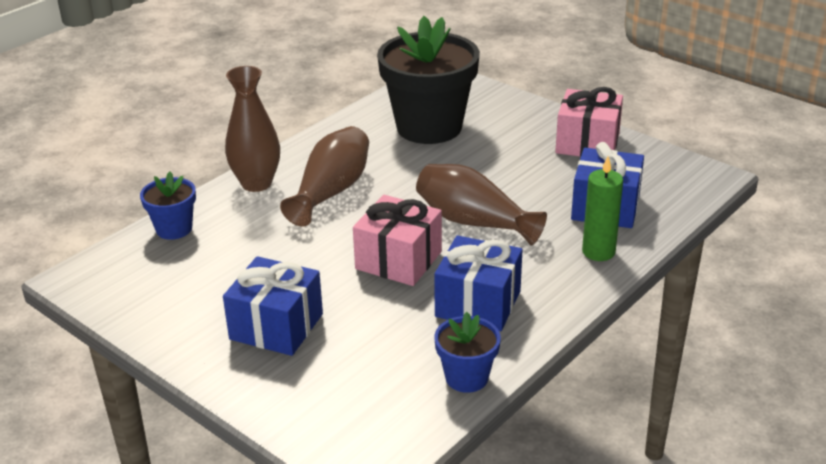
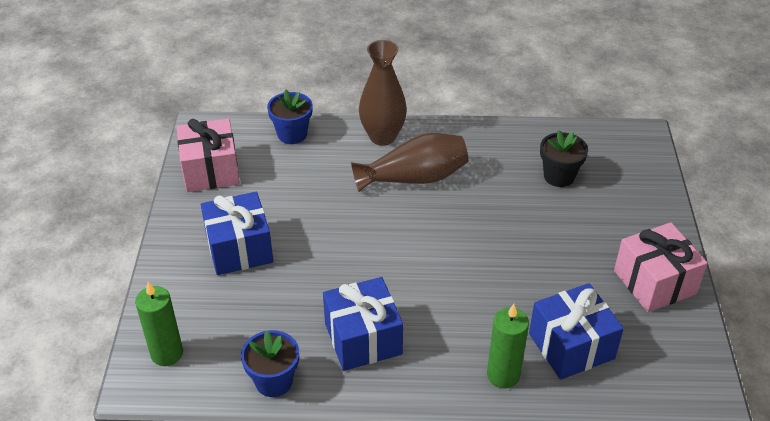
camera: 50 degrees right, 10 degrees up
pink gift [353,195,442,286] -> pink gift moved to [177,119,240,192]
black flower pot [377,16,480,144] -> black flower pot [540,130,588,187], size x0.48
brown vase [416,164,547,246] -> none
none -> green candle [135,282,183,366]

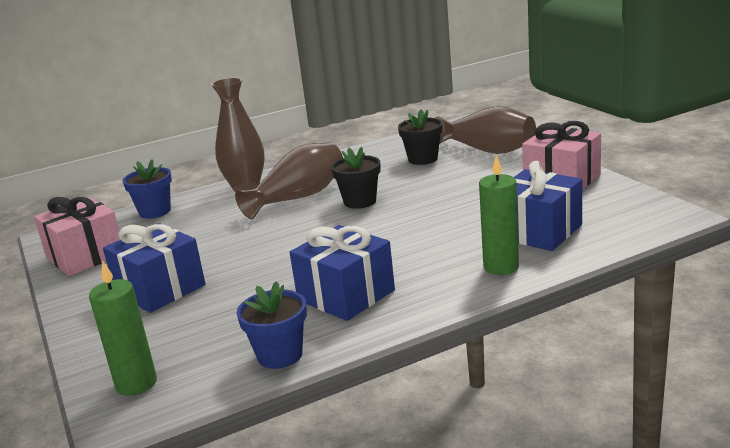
camera: 25 degrees left, 20 degrees down
none -> black flower pot [331,147,381,209]
none -> brown vase [435,106,536,154]

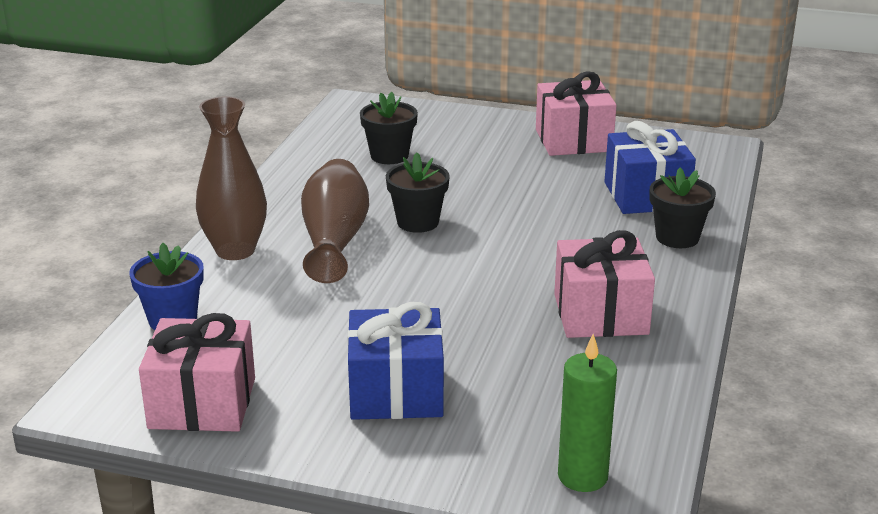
camera: 50 degrees left, 5 degrees up
blue flower pot [236,281,307,369] -> none
blue gift [290,225,395,321] -> pink gift [554,230,655,338]
brown vase [435,106,536,154] -> none
green candle [479,155,519,275] -> black flower pot [650,168,716,248]

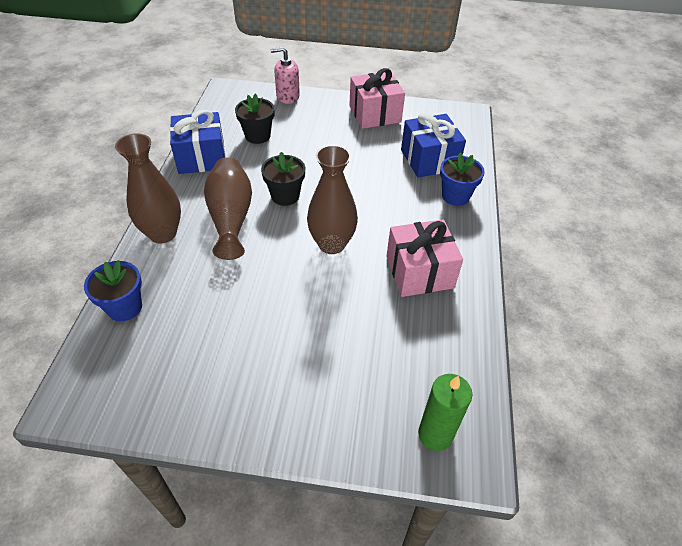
camera: 10 degrees left, 20 degrees up
pink gift [139,313,255,432] -> none
blue gift [347,302,444,420] -> blue gift moved to [170,110,225,174]
black flower pot [650,168,716,248] -> blue flower pot [440,152,485,206]
none -> pink soap dispenser [271,47,300,104]
none -> brown vase [307,145,358,254]

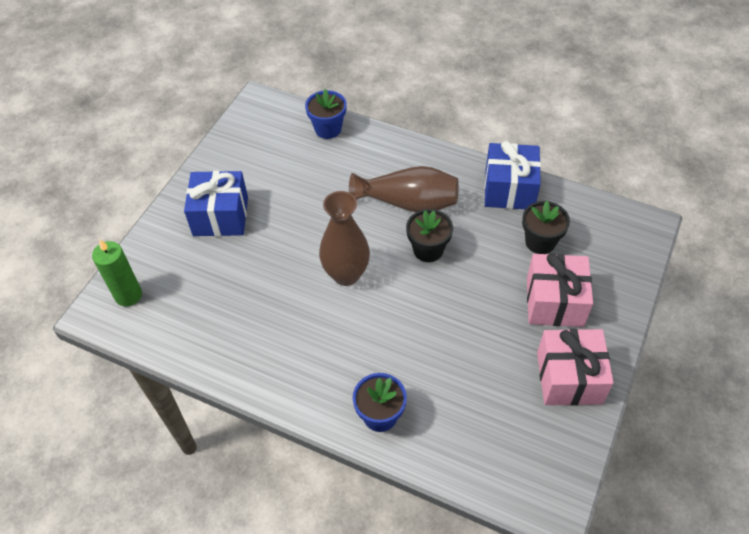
camera: 110 degrees right, 5 degrees up
brown vase [115,133,181,244] -> none
pink soap dispenser [271,47,300,104] -> none
pink gift [386,219,463,297] -> pink gift moved to [527,253,593,327]
blue gift [401,112,466,178] -> blue gift moved to [184,171,248,236]

